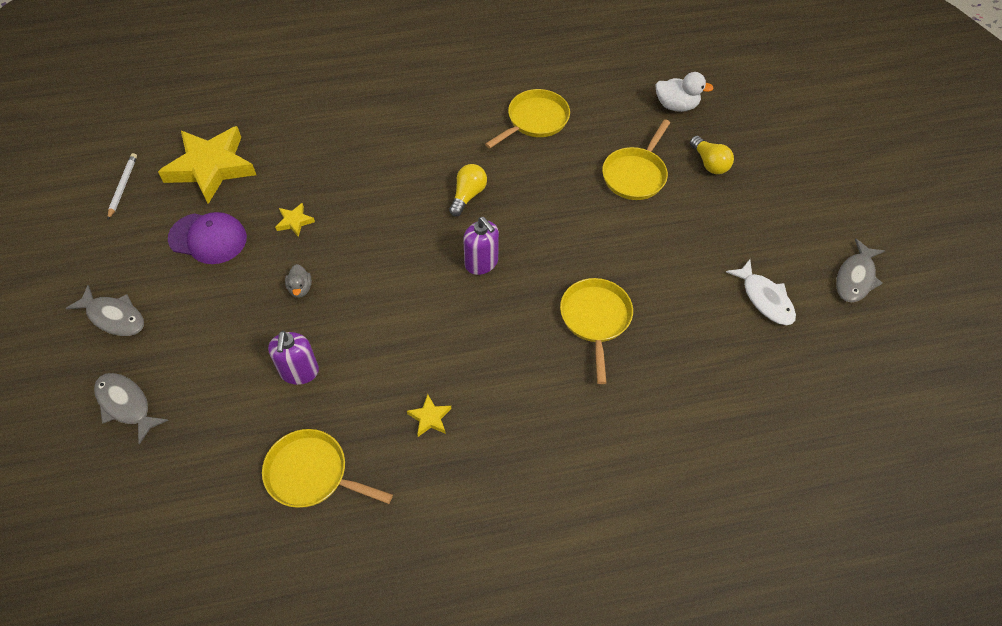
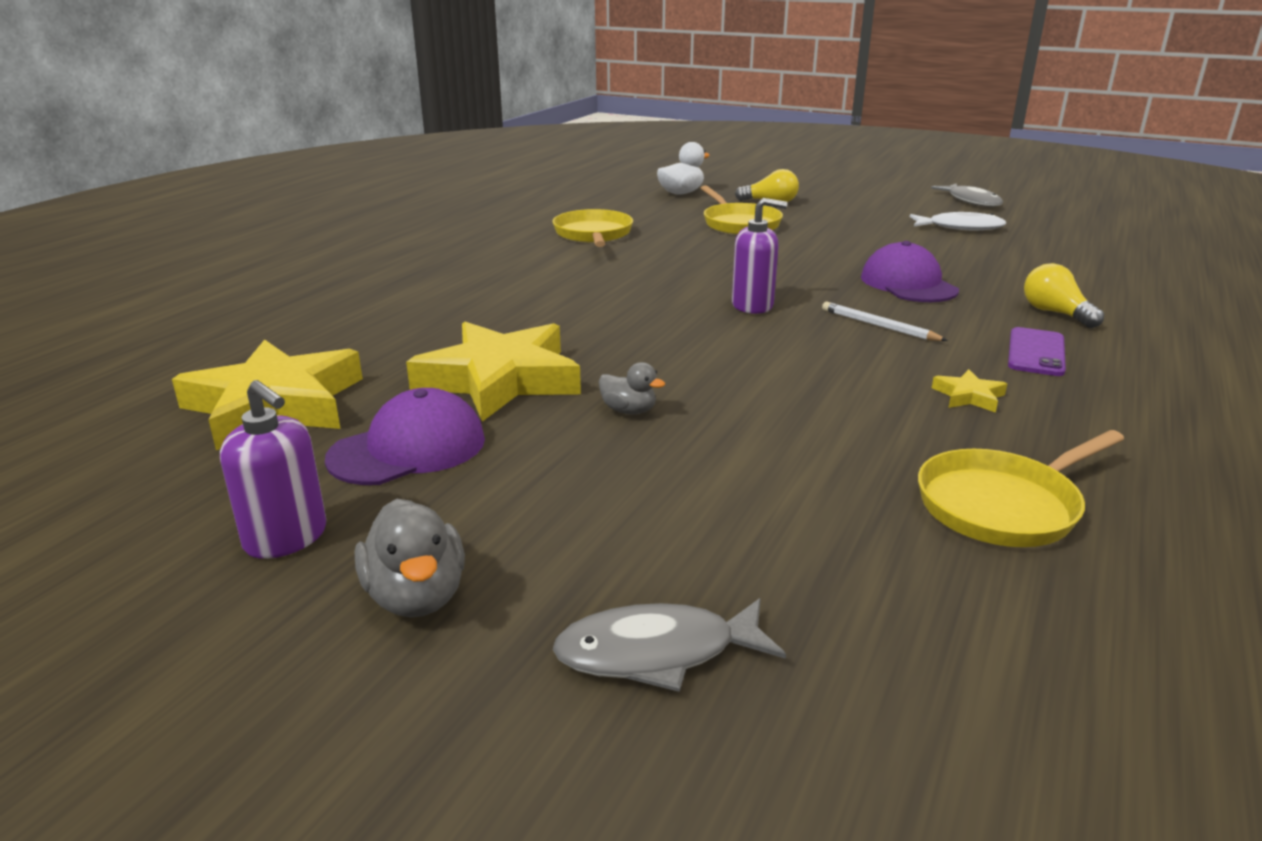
camera: 50 degrees left, 30 degrees down
grey fish [65,285,144,336] -> grey duck [355,498,465,617]
white pencil [107,153,137,220] -> white pencil moved to [822,302,948,341]
purple soap dispenser [268,331,319,385] -> purple soap dispenser moved to [220,380,326,559]
yellow star [275,203,315,237] -> yellow star [406,322,581,422], size x2.46
yellow light bulb [449,164,487,216] -> yellow light bulb moved to [1024,263,1104,328]
yellow pan [560,278,633,384] -> purple cap [861,241,959,302]
none -> purple phone [1008,327,1066,376]

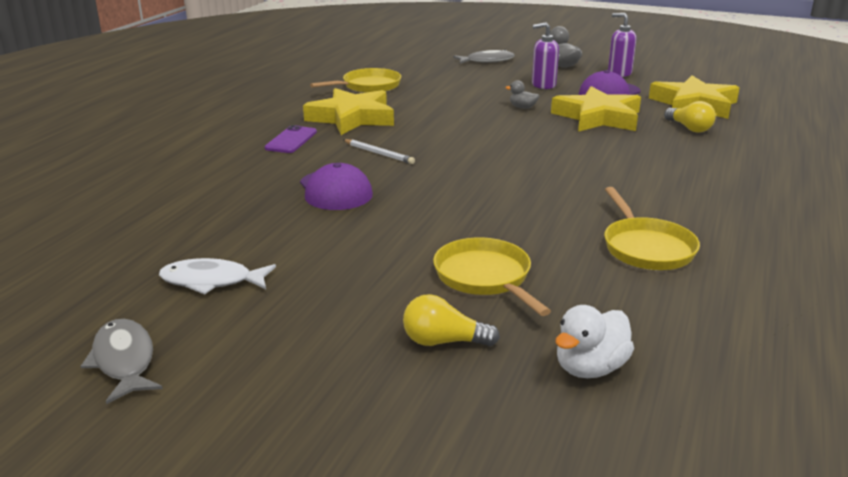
camera: 175 degrees right, 0 degrees up
purple soap dispenser [732,198,787,314] -> purple soap dispenser moved to [532,22,559,89]
yellow star [932,369,1007,413] -> yellow star [303,88,394,135], size x2.46
yellow light bulb [1024,263,1104,328] -> yellow light bulb moved to [664,101,716,132]

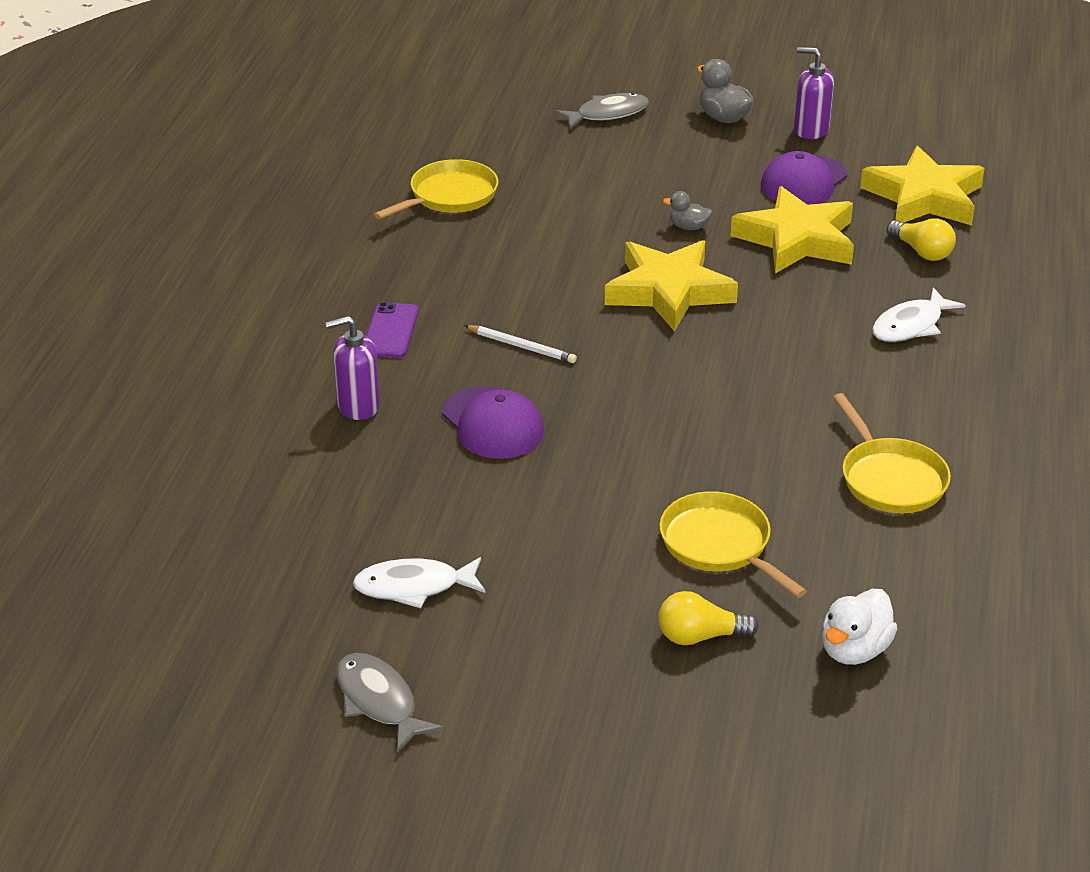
camera: 10 degrees left, 10 degrees up
yellow star [303,88,394,135] -> yellow star moved to [604,240,738,332]
purple soap dispenser [532,22,559,89] -> purple soap dispenser moved to [325,316,380,420]
none -> white fish [872,287,966,342]

